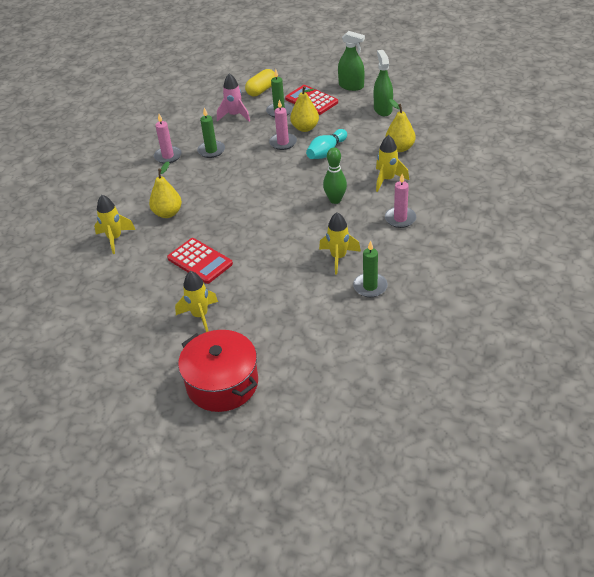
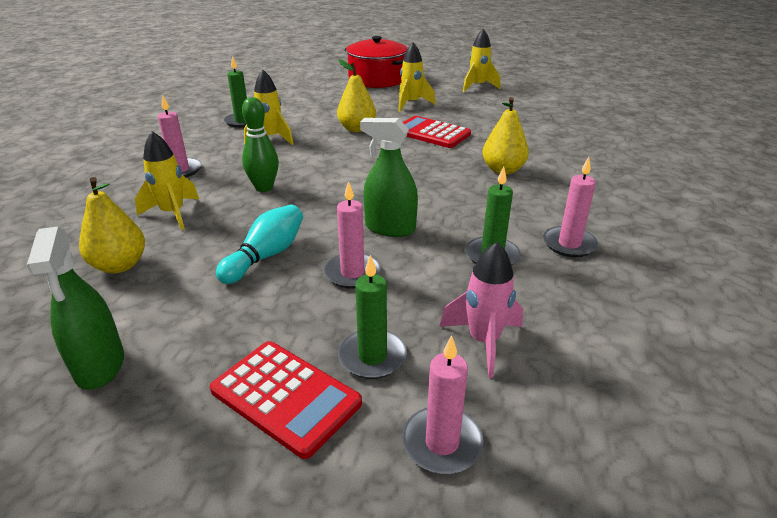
camera: 170 degrees right, 10 degrees down
yellow rocket [94,195,135,254] -> yellow rocket moved to [463,29,500,92]
yellow capsule [245,69,275,96] -> pink candle [402,335,484,474]
yellow pear [290,86,319,132] -> yellow pear moved to [337,59,376,132]
green spray bottle [338,31,365,91] -> green spray bottle moved to [360,118,418,237]

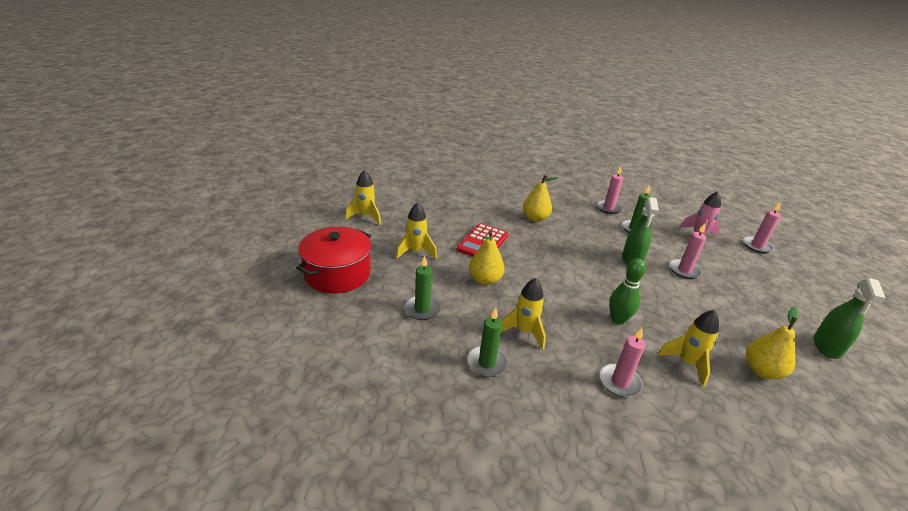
camera: 100 degrees left, 0 degrees up
green spray bottle [27,226,124,390] -> green spray bottle turned 135 degrees clockwise [813,278,886,359]
red calculator [210,341,362,459] -> none
turquoise bowling pin [216,204,303,284] -> none
green candle [338,255,407,379] -> green candle moved to [404,256,441,320]

